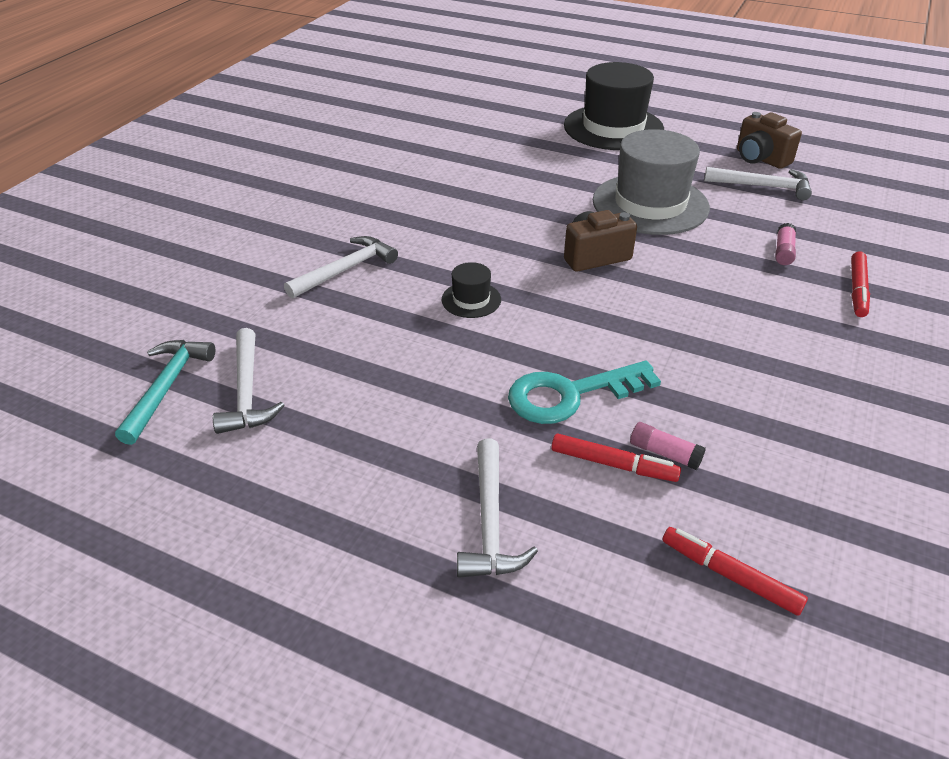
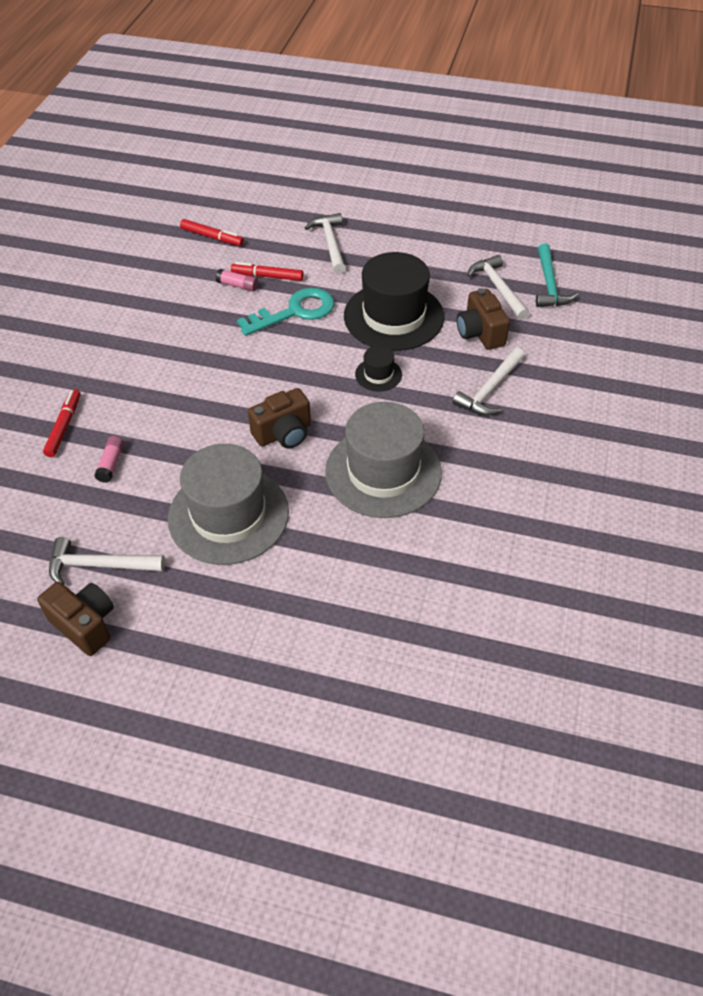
camera: 170 degrees right, 10 degrees up
black hat [564,62,664,150] -> black hat moved to [344,252,444,351]
none -> grey hat [325,402,442,518]
none -> brown camera [457,288,510,350]

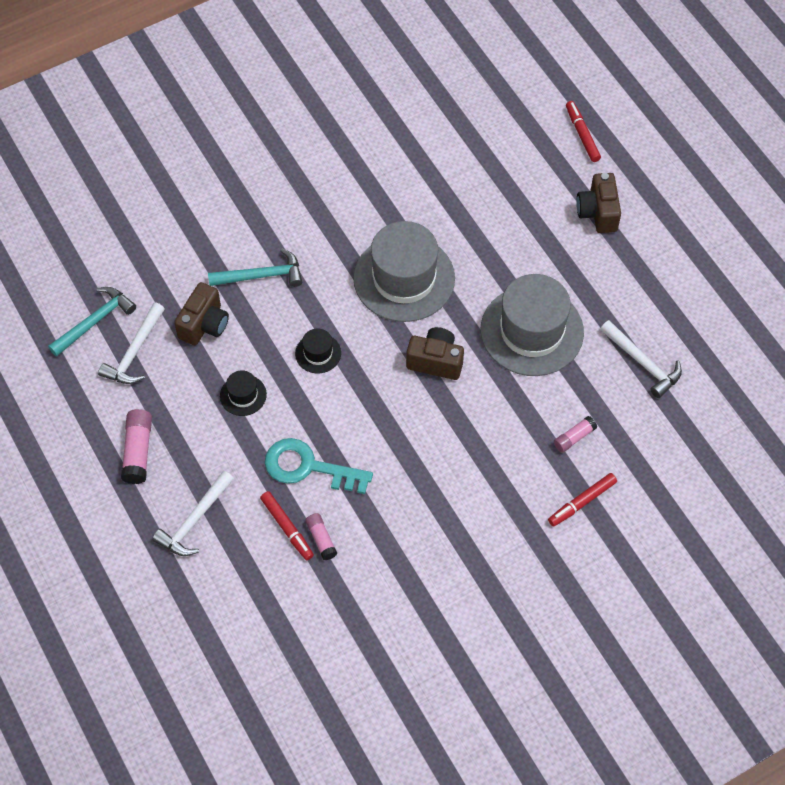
camera: 135 degrees left, 10 degrees up
brown camera [37,582,114,656] -> brown camera moved to [576,173,621,233]
red marker [180,219,244,246] -> red marker moved to [566,101,601,162]
black hat [344,252,444,351] -> black hat [220,370,267,416], size x0.44
white hammer [452,348,524,416] -> turquoise hammer [208,249,302,287]
none -> pink glue stick [121,409,152,484]

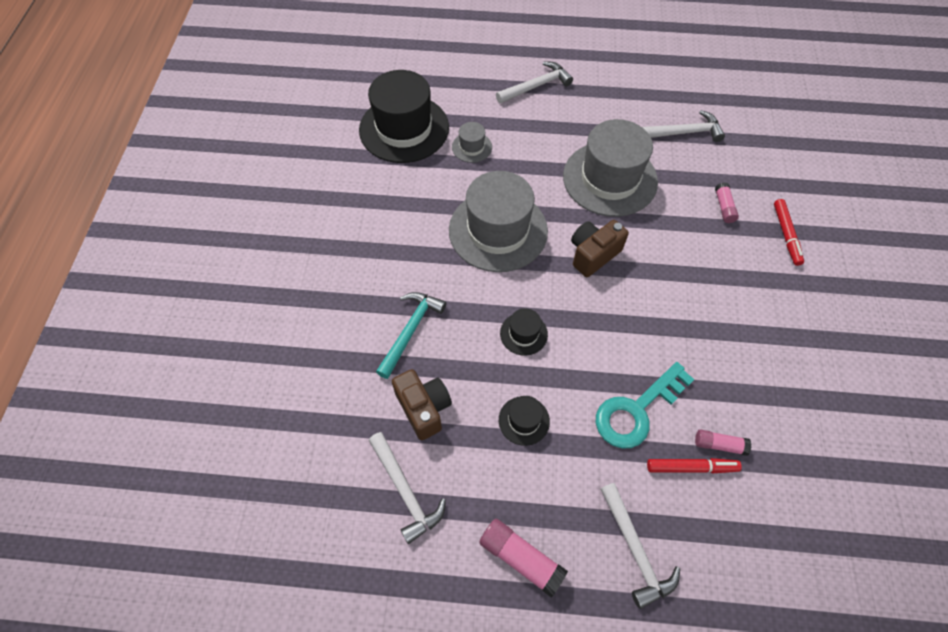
camera: 55 degrees left, 0 degrees up
turquoise hammer [48,287,136,356] -> none
red marker [566,101,601,162] -> none
brown camera [576,173,621,233] -> white hammer [496,61,573,104]
none -> black hat [359,70,449,163]
none -> grey hat [452,122,492,163]

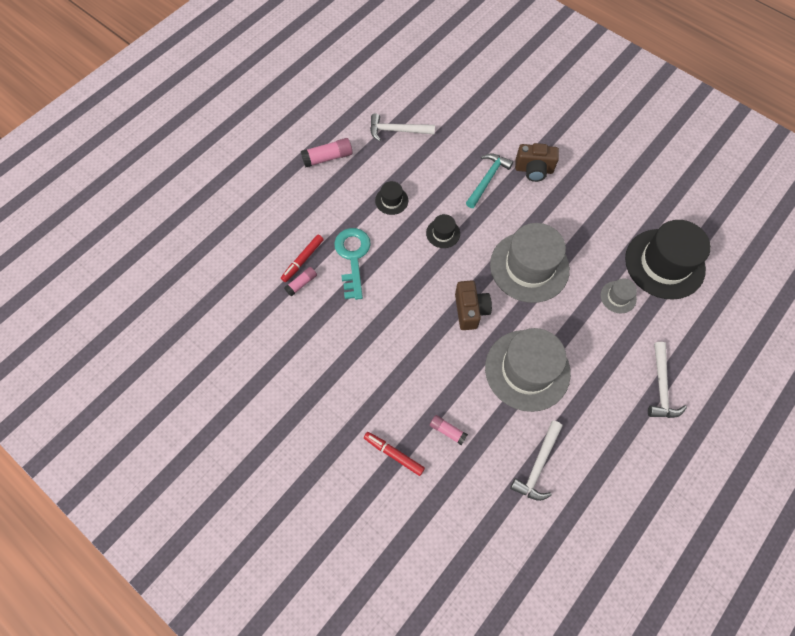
camera: 125 degrees right, 5 degrees up
turquoise hammer [376,292,446,379] -> turquoise hammer turned 120 degrees counterclockwise [466,153,513,208]
brown camera [392,369,452,440] -> brown camera moved to [515,143,559,182]
white hammer [601,483,680,609] -> none

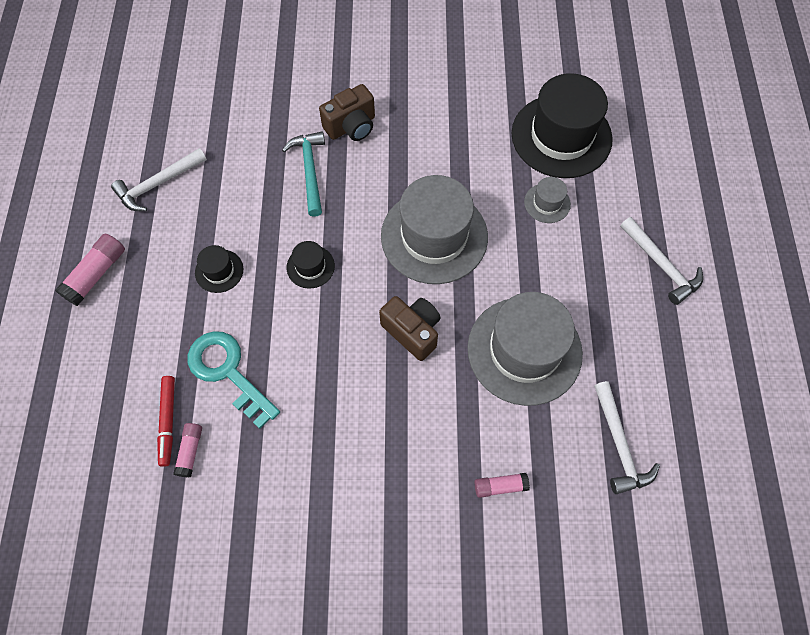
camera: 40 degrees left, 0 degrees up
red marker [364,432,425,476] -> none

